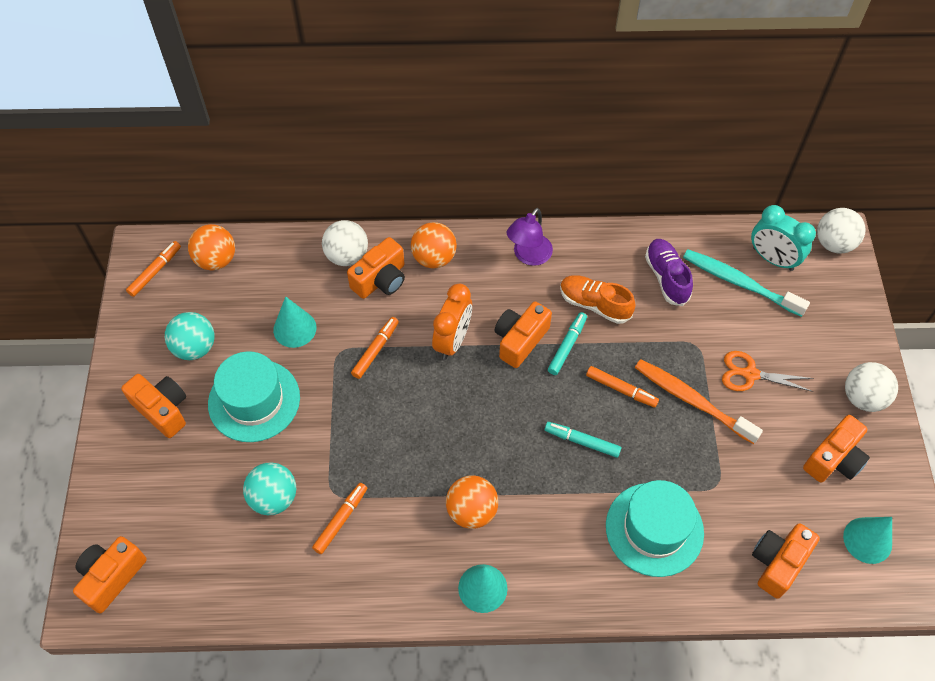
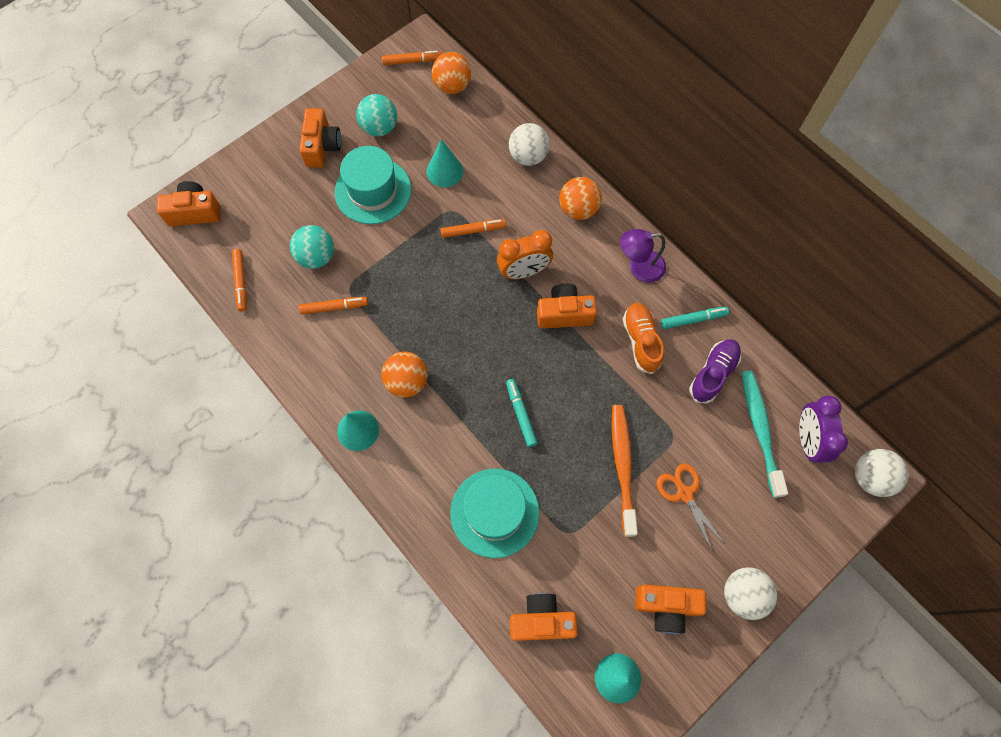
camera: 50 degrees right, 10 degrees up
orange camera [347,237,405,299] -> none
turquoise marker [548,312,587,375] -> turquoise marker moved to [661,307,729,329]
orange marker [586,366,659,407] -> orange marker moved to [232,249,247,311]
turquoise clock [751,205,816,271] -> purple clock [799,395,848,463]

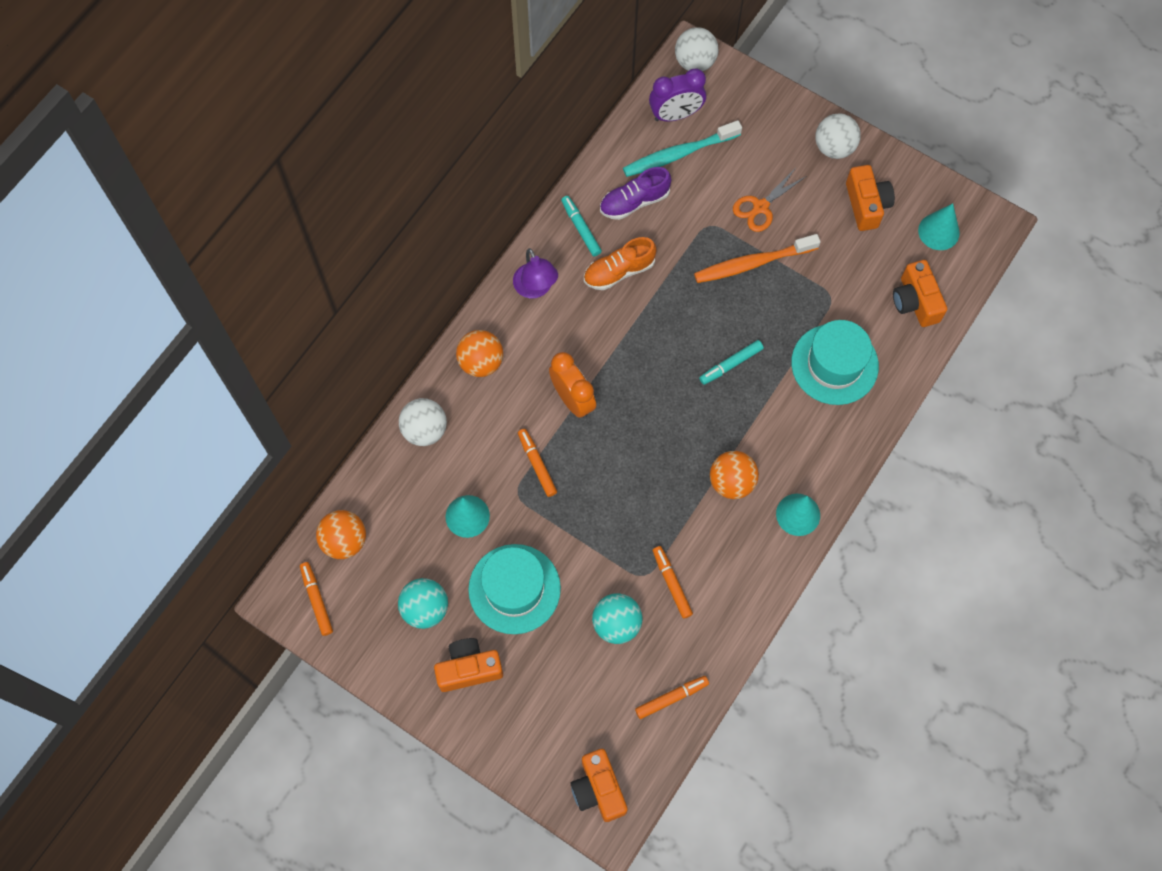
camera: 105 degrees left, 0 degrees up
orange camera [537,283,597,329] -> none
purple shoe [689,339,741,404] -> purple shoe turned 45 degrees counterclockwise [600,167,671,220]

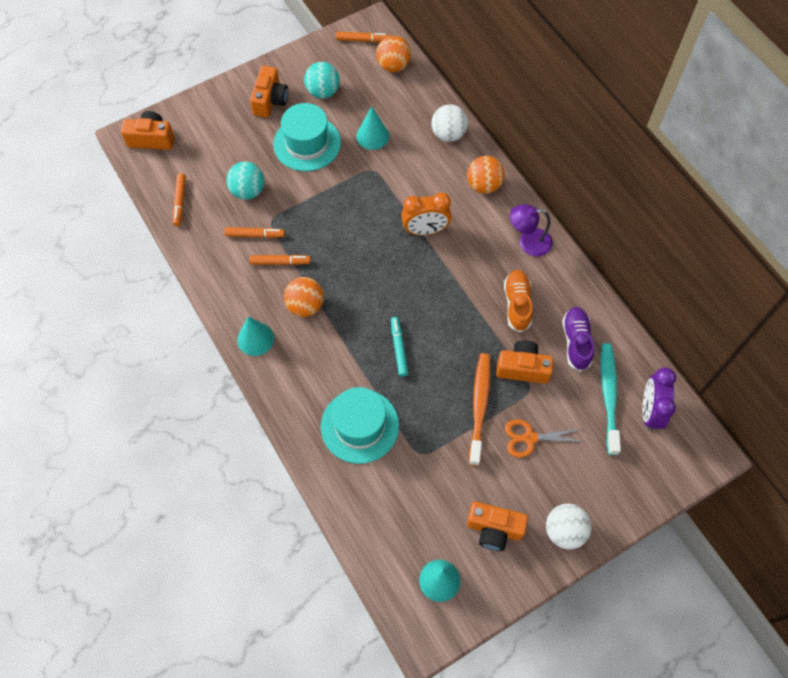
camera: 115 degrees right, 5 degrees down
orange marker [518,429,557,497] -> orange marker moved to [250,255,311,265]
turquoise marker [561,196,602,256] -> none
white ball [675,27,718,71] -> none
orange scissors [733,168,805,232] -> orange scissors turned 75 degrees counterclockwise [505,419,585,458]
orange camera [893,260,947,327] -> orange camera moved to [496,340,553,384]

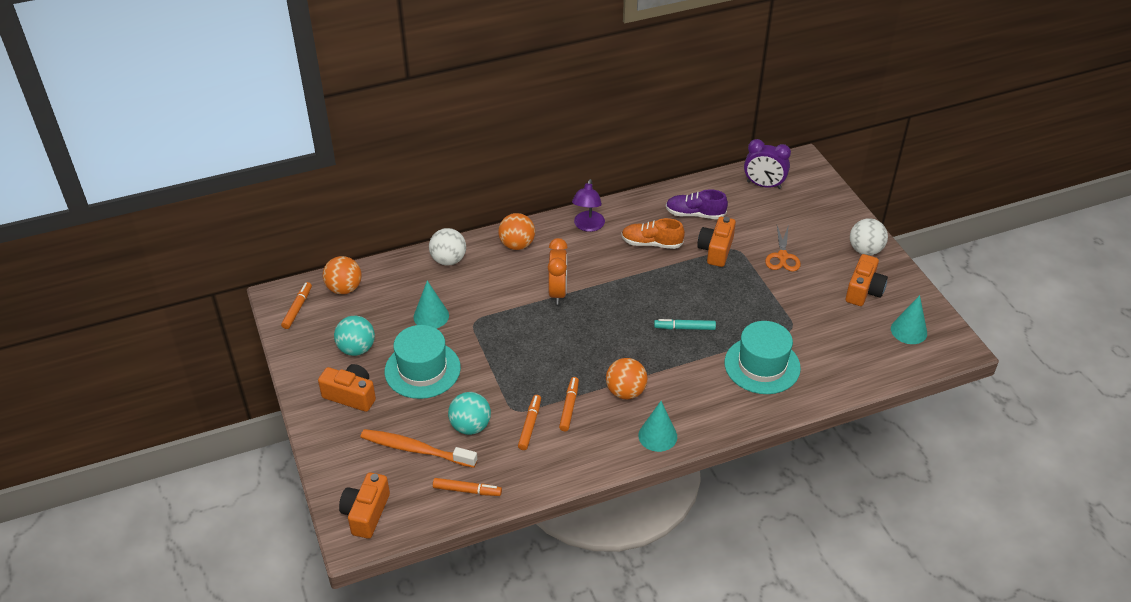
camera: 80 degrees left, 20 degrees down
orange toothbrush [469,353,491,466] -> orange toothbrush moved to [361,429,477,468]
turquoise toothbrush [601,343,621,455] -> none

